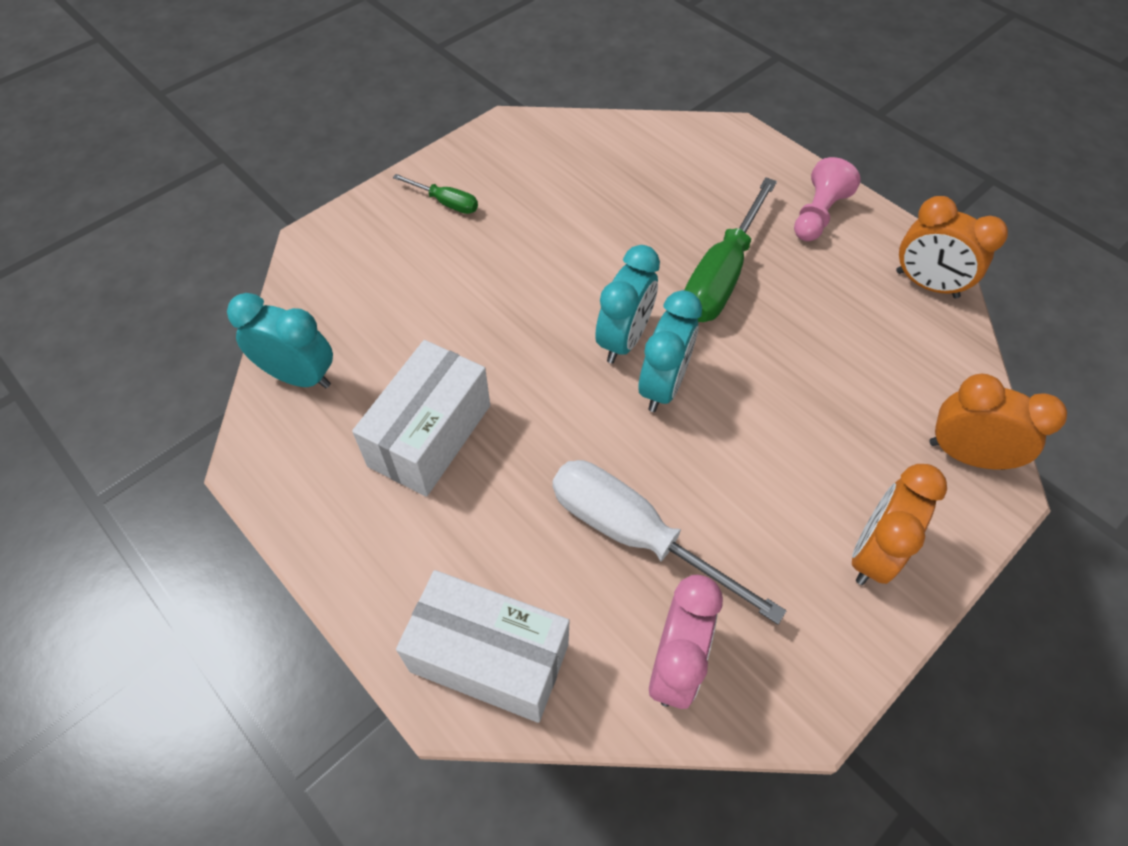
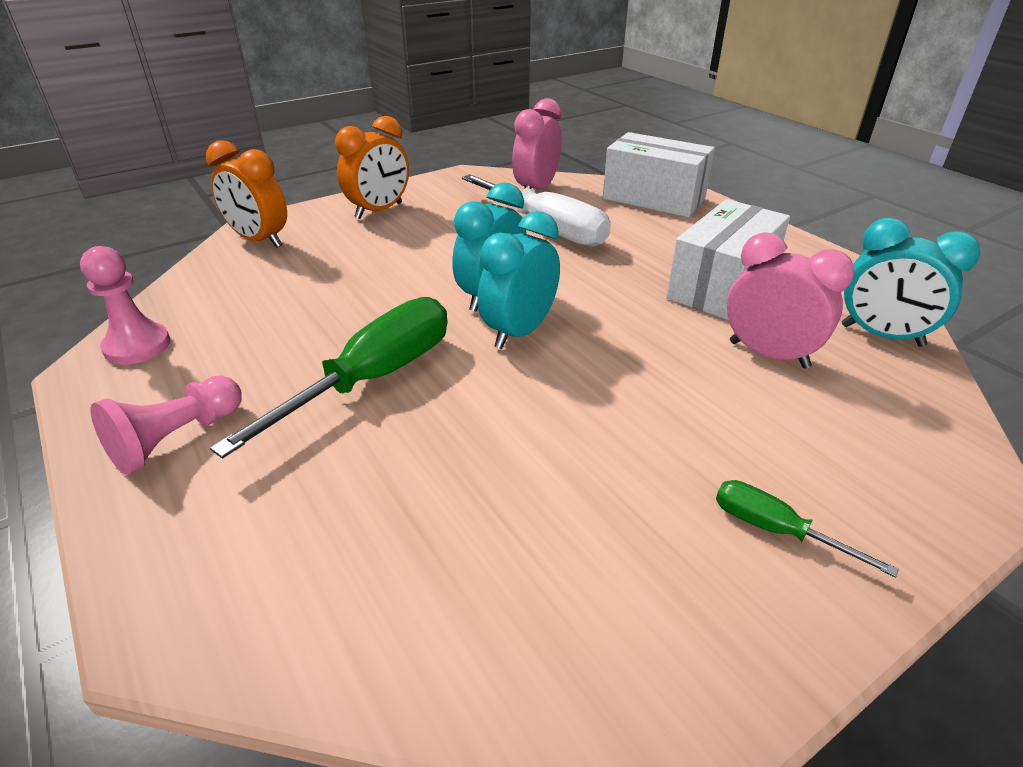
camera: 170 degrees left, 20 degrees down
orange clock [896,196,1008,298] -> pink pawn [80,246,170,365]
none -> pink clock [727,232,855,368]

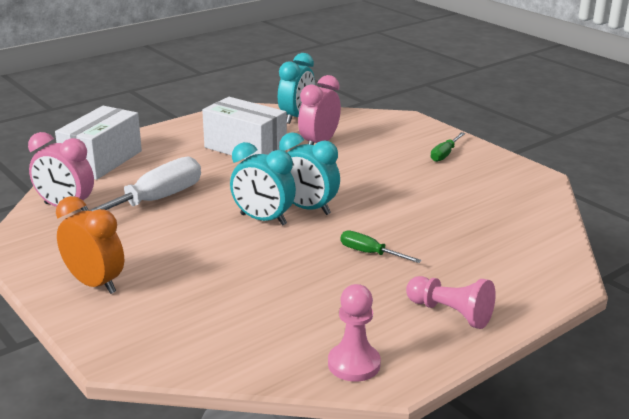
camera: 95 degrees left, 10 degrees down
orange clock [206,140,287,248] -> none
green screwdriver [210,297,448,459] -> green screwdriver [341,230,422,263], size x0.49

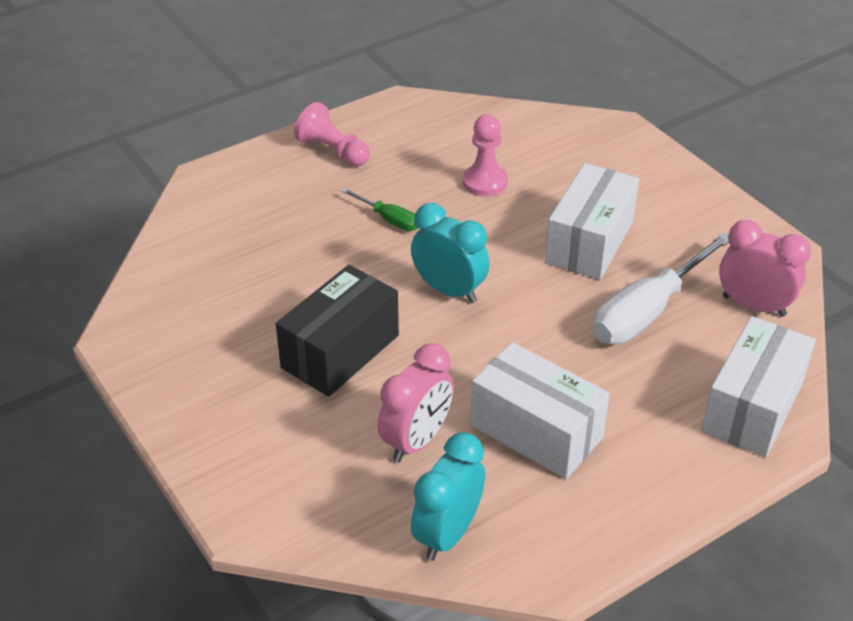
camera: 175 degrees left, 15 degrees up
orange clock [56,196,124,294] -> none
turquoise clock [230,142,296,226] -> none
pink pawn [328,284,381,382] -> pink pawn moved to [463,115,508,197]
green screwdriver [431,132,465,162] -> none
none -> black box [276,265,399,397]
none -> white box [545,163,639,280]

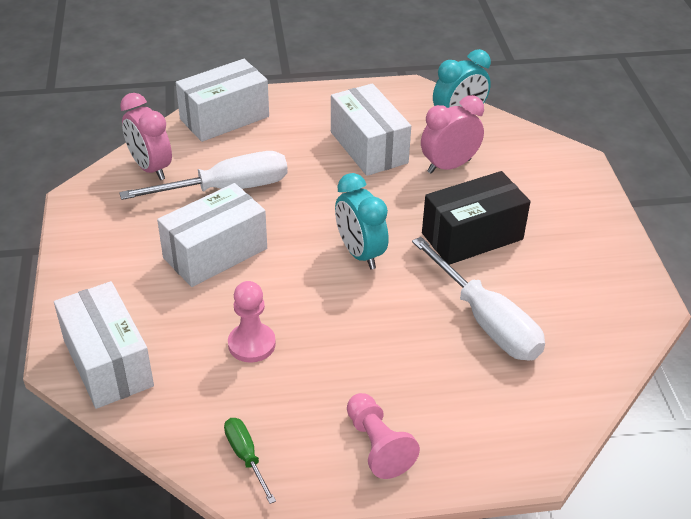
camera: 155 degrees left, 0 degrees up
green screwdriver [342,188,417,231] -> green screwdriver moved to [224,418,276,504]
none -> white box [54,281,154,409]
none -> white screwdriver [412,237,545,361]

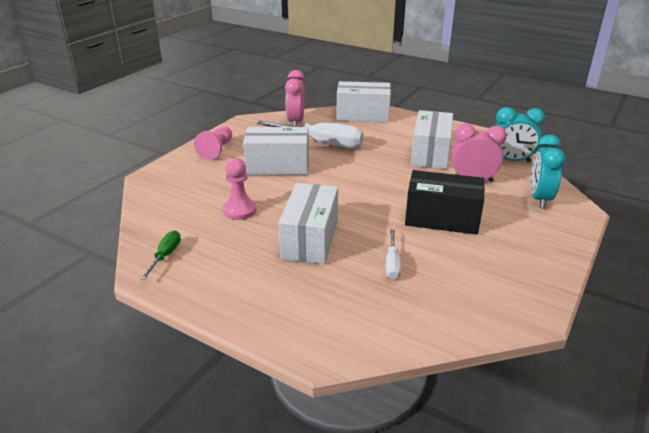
camera: 40 degrees right, 10 degrees down
white box [54,281,154,409] -> white box moved to [278,183,338,264]
turquoise clock [335,173,389,270] -> turquoise clock moved to [530,135,566,208]
pink pawn [347,393,420,479] -> pink pawn moved to [194,126,232,160]
white screwdriver [412,237,545,361] -> white screwdriver [385,230,401,279], size x0.49

